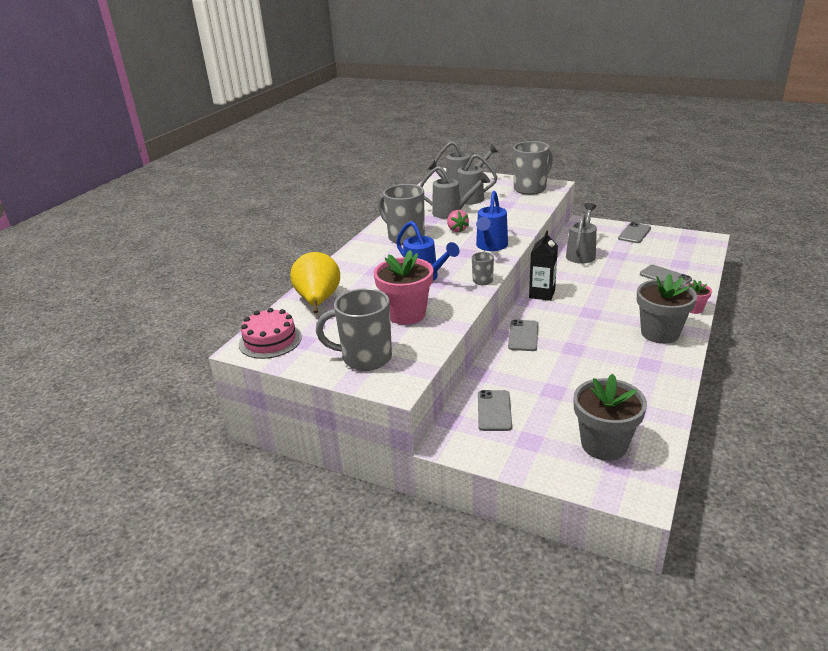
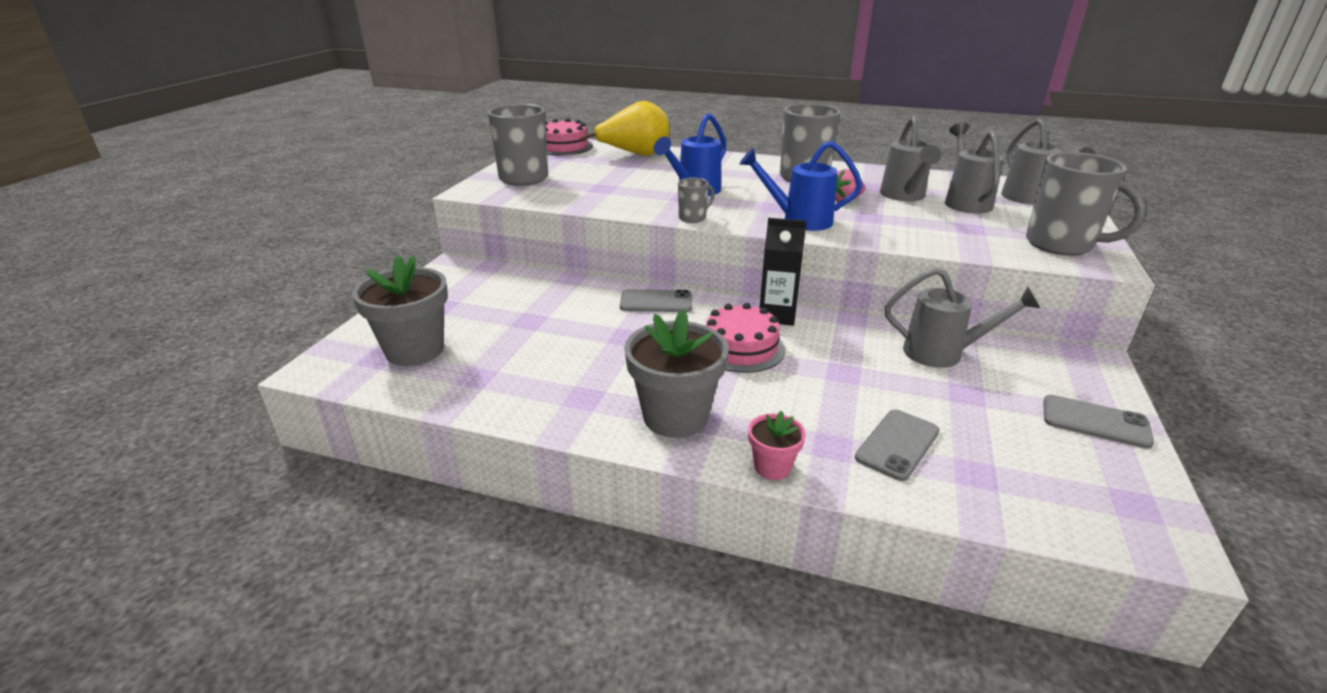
camera: 80 degrees right, 0 degrees up
pink flower pot [374,250,433,325] -> none
grey phone [478,390,512,431] -> none
none -> pink cake [706,303,785,373]

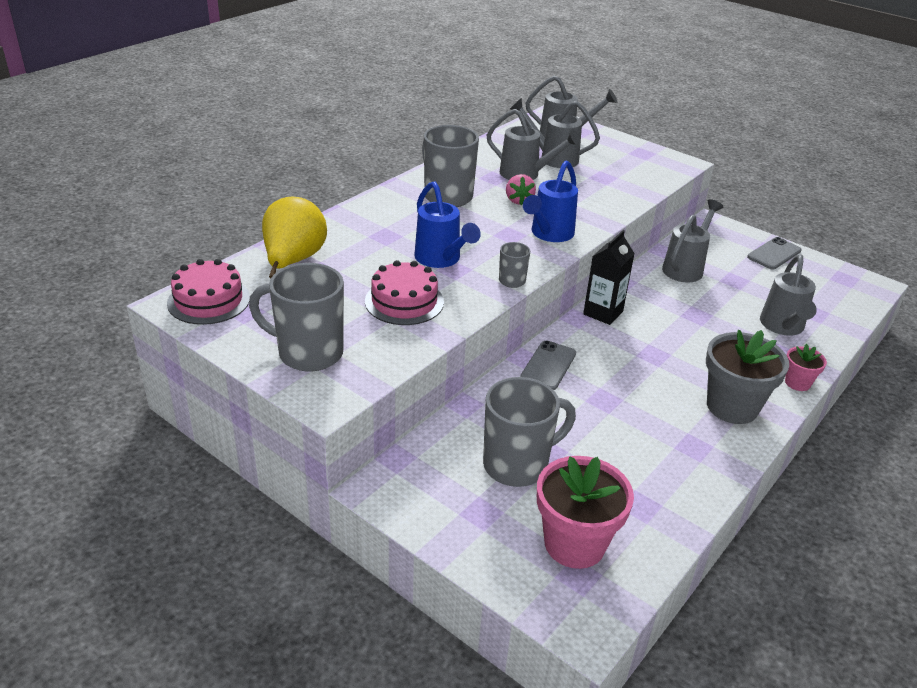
camera: 70 degrees left, 5 degrees up
grey flower pot [352,255,448,366] -> pink flower pot [537,456,634,569]
pink cake [706,303,785,373] -> pink cake moved to [365,260,444,325]
grey phone [855,409,940,481] -> grey watering can [760,254,817,336]
grey mug [1026,152,1146,256] -> grey mug moved to [483,377,576,487]

